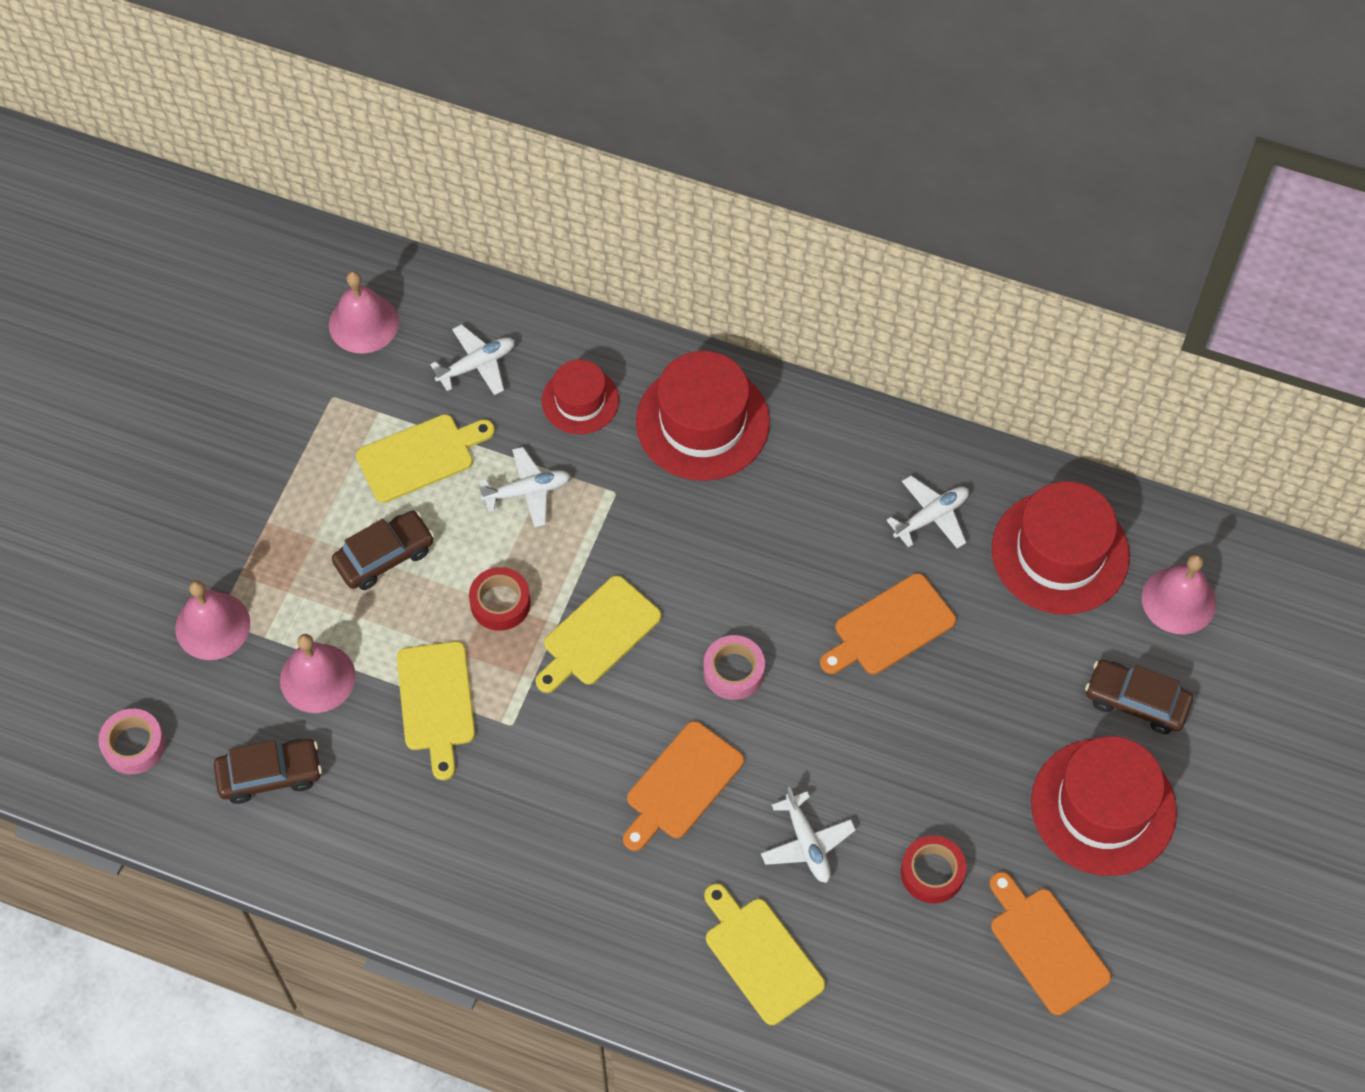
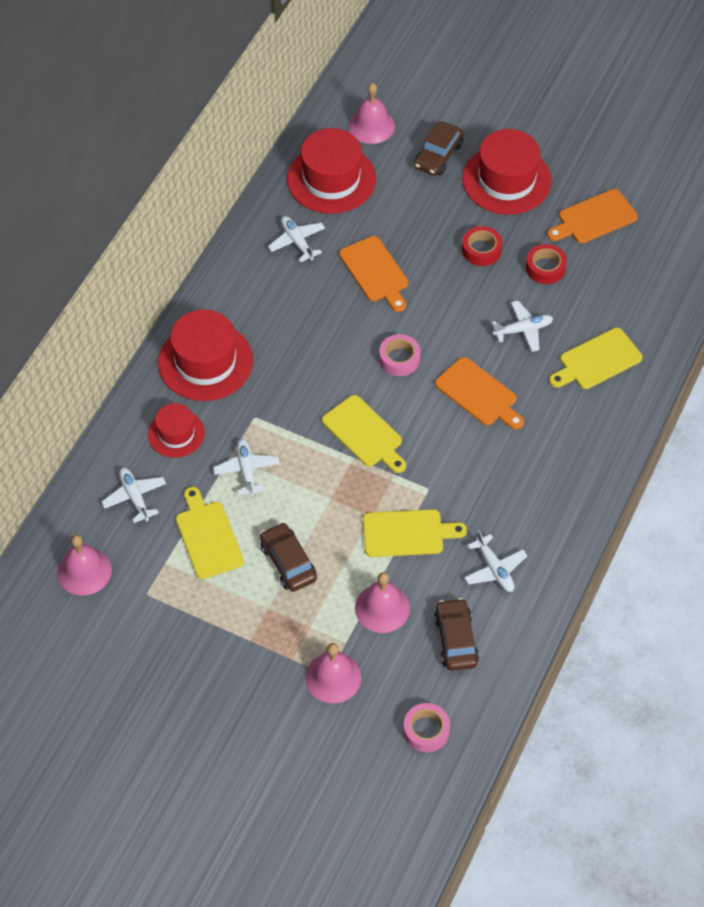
camera: 85 degrees left, 5 degrees down
red tape [469,567,531,631] -> red tape moved to [462,226,502,266]
none -> white plane [464,530,527,592]

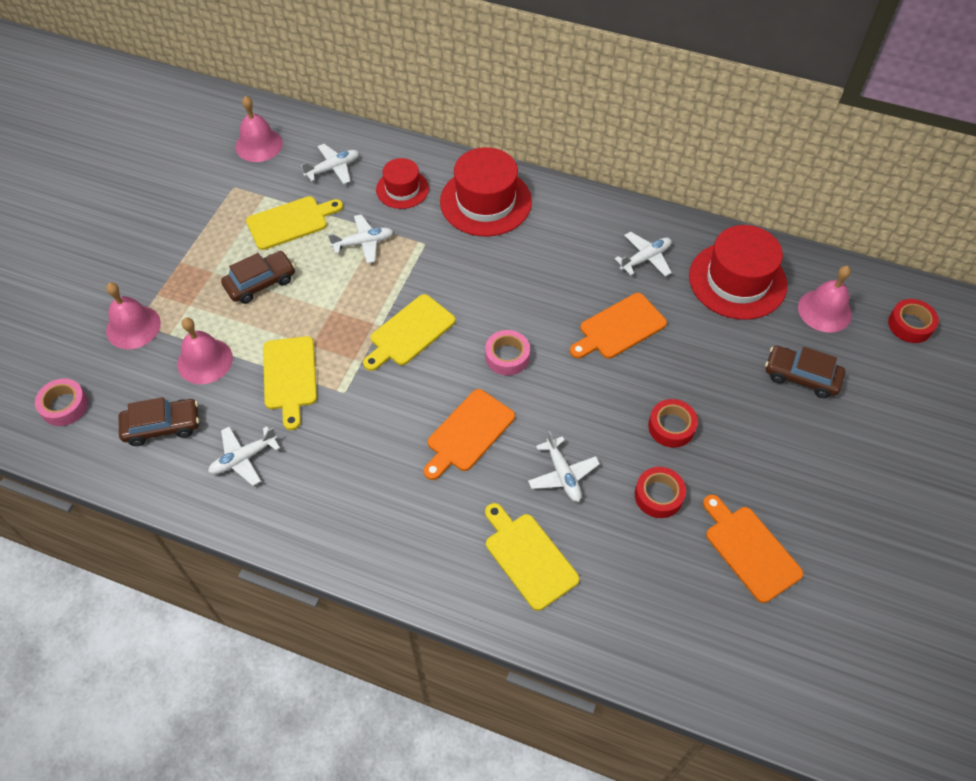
camera: 85 degrees right, 0 degrees up
red hat [462,129,552,215] -> none
none -> red tape [888,299,939,343]

